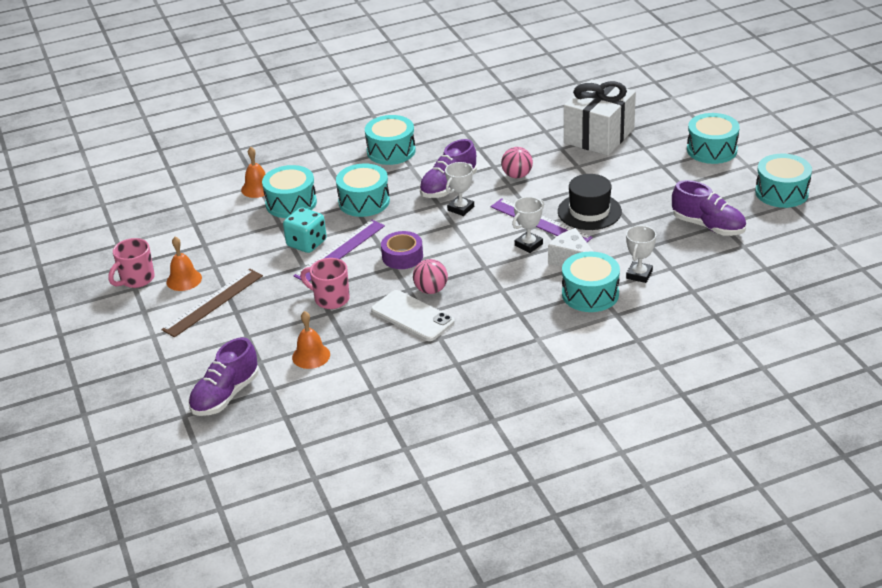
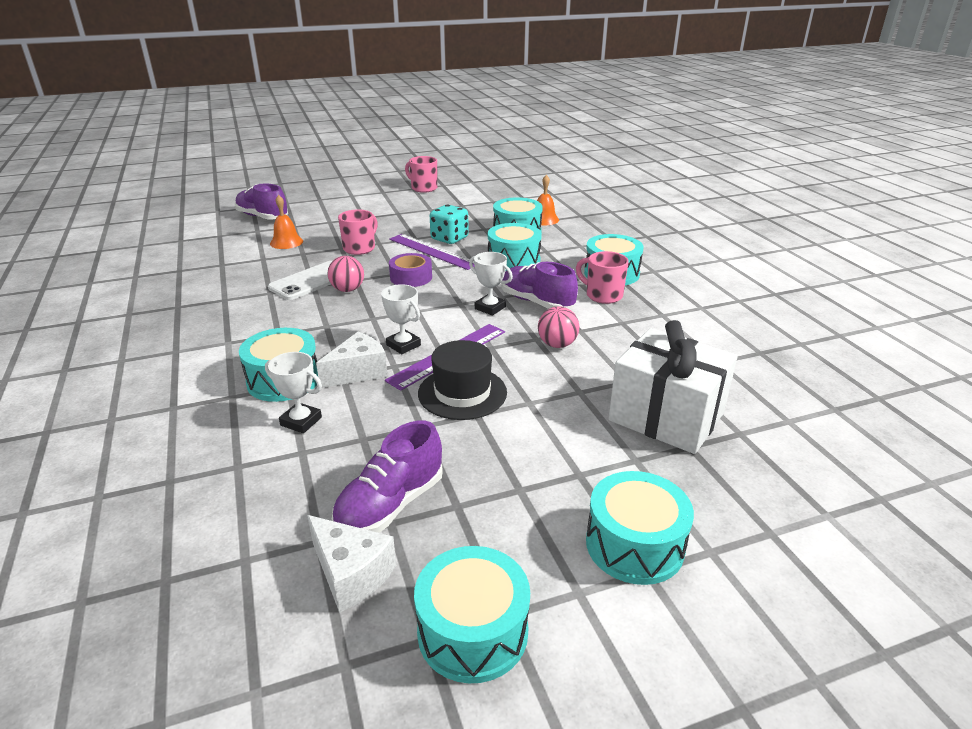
camera: 90 degrees right, 5 degrees down
brown ruler [161,269,263,338] -> none
orange bell [167,237,202,291] -> none
none -> white cheese [307,515,396,613]
none -> pink mug [576,251,629,304]

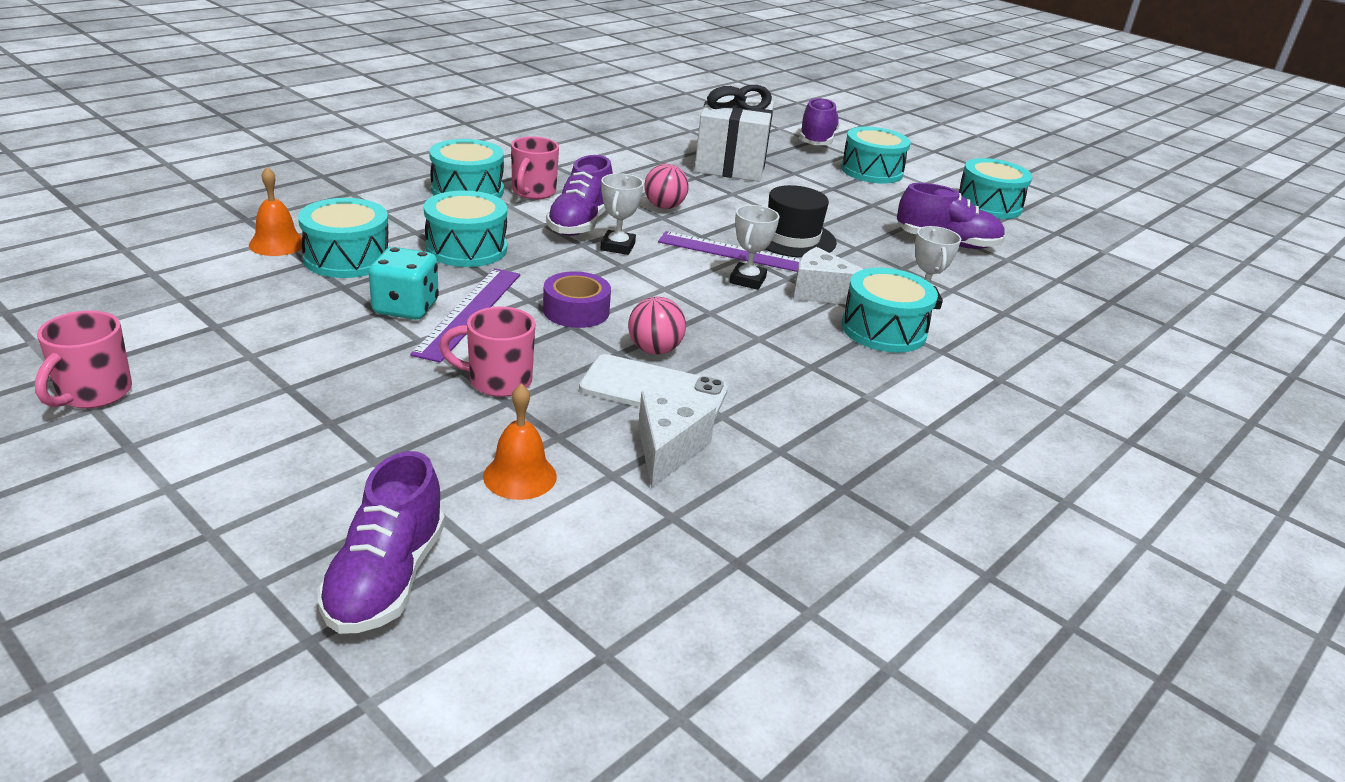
camera: 120 degrees left, 0 degrees up
white cheese [307,515,396,613] -> white cheese moved to [638,391,716,488]
none -> purple shoe [799,98,840,145]

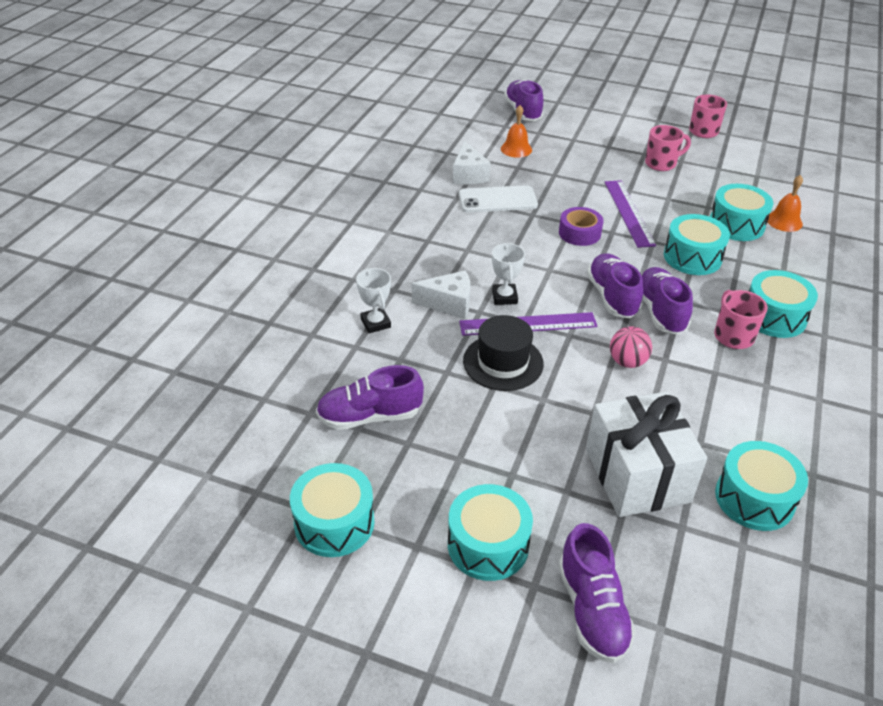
camera: 160 degrees right, 10 degrees up
turquoise dice [369,247,439,320] -> none
pink mug [439,306,535,397] -> pink mug moved to [645,125,691,171]
white trophy [600,173,644,255] -> purple shoe [587,253,643,318]
pink ball [628,297,686,355] -> none
turquoise drum [841,268,938,353] -> turquoise drum moved to [715,441,808,531]

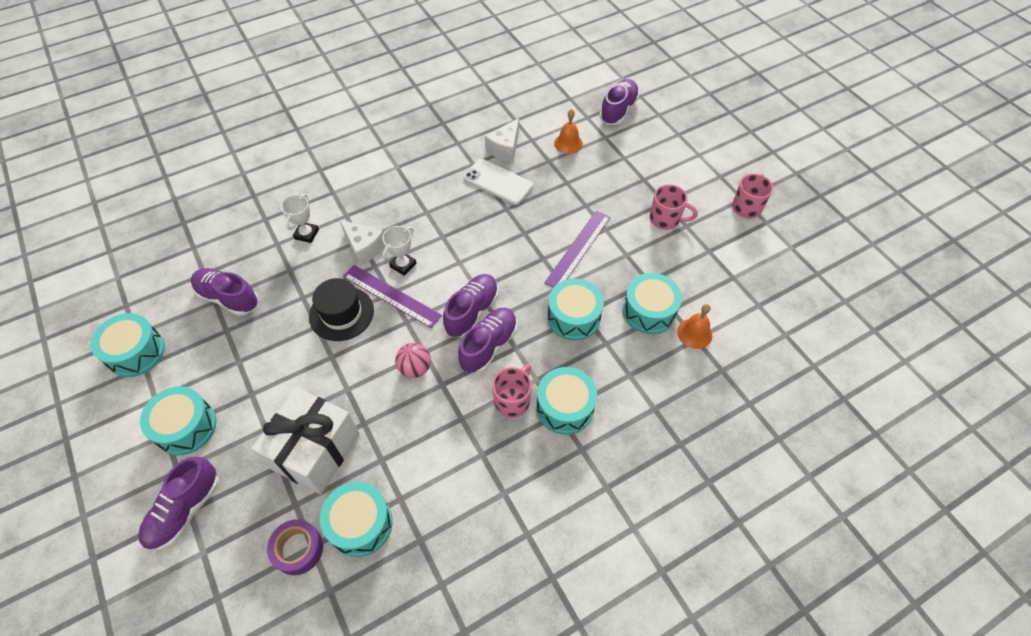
camera: 40 degrees right, 15 degrees up
purple tape [559,207,603,246] -> purple tape moved to [267,519,323,575]

